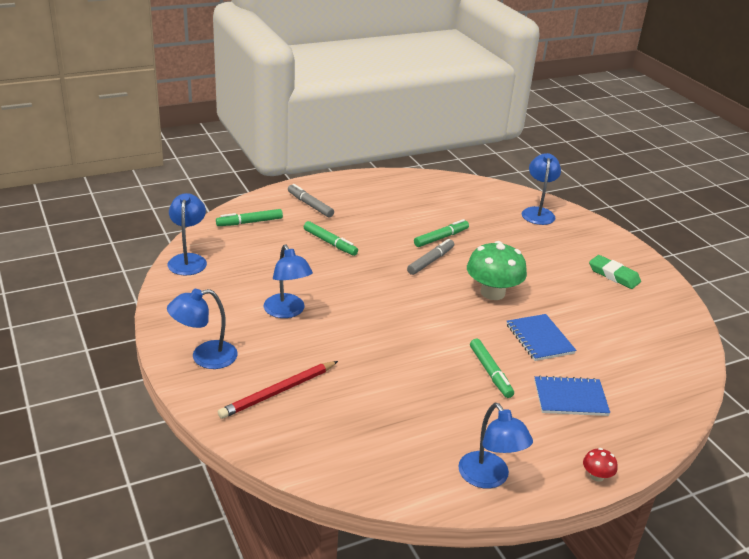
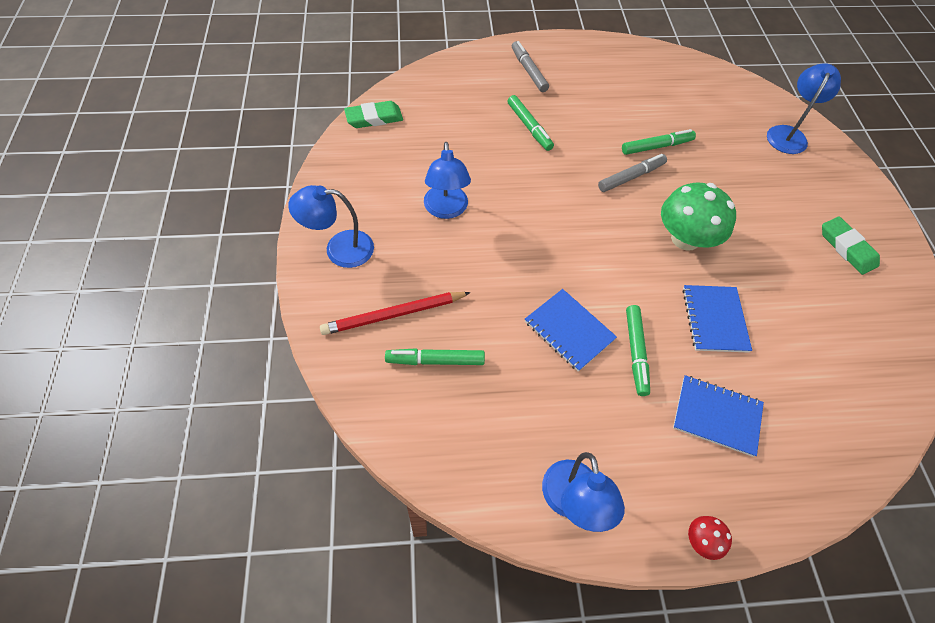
camera: 20 degrees right, 25 degrees up
blue lamp [168,193,207,275] -> green eraser [344,101,403,128]
green marker [216,209,283,226] -> green marker moved to [385,348,485,365]
none -> blue notebook [525,289,617,372]

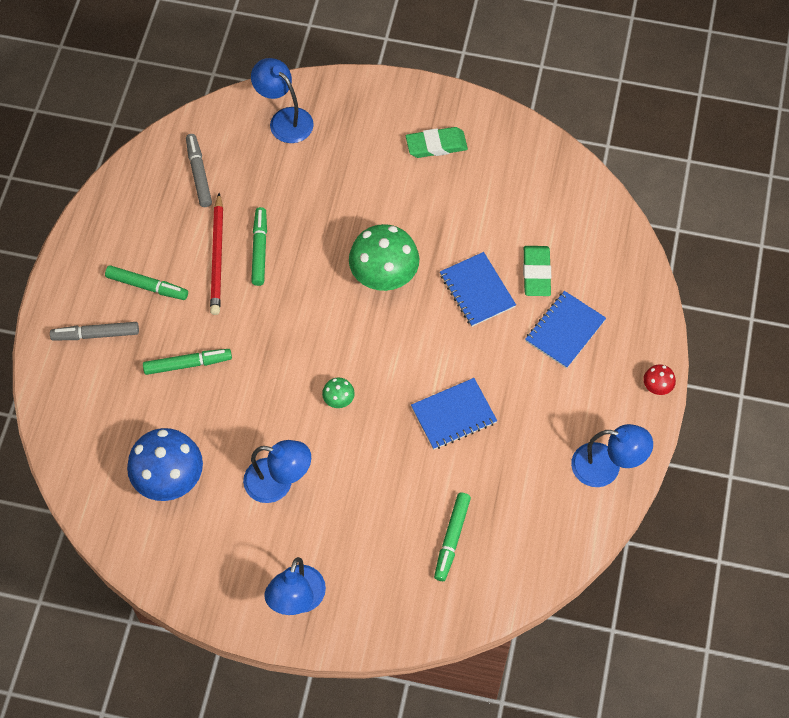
camera: 70 degrees left, 5 degrees up
red pencil [320,292,471,335] -> red pencil moved to [210,193,223,315]
green eraser [344,101,403,128] -> green eraser moved to [523,246,551,296]
grey marker [598,154,667,192] -> grey marker moved to [186,134,212,207]
green marker [626,305,650,396] -> green marker moved to [105,265,188,300]
blue notebook [683,285,752,353] -> blue notebook turned 45 degrees clockwise [440,252,516,327]
none -> blue mushroom [127,428,203,501]
none -> green mushroom [322,378,355,408]

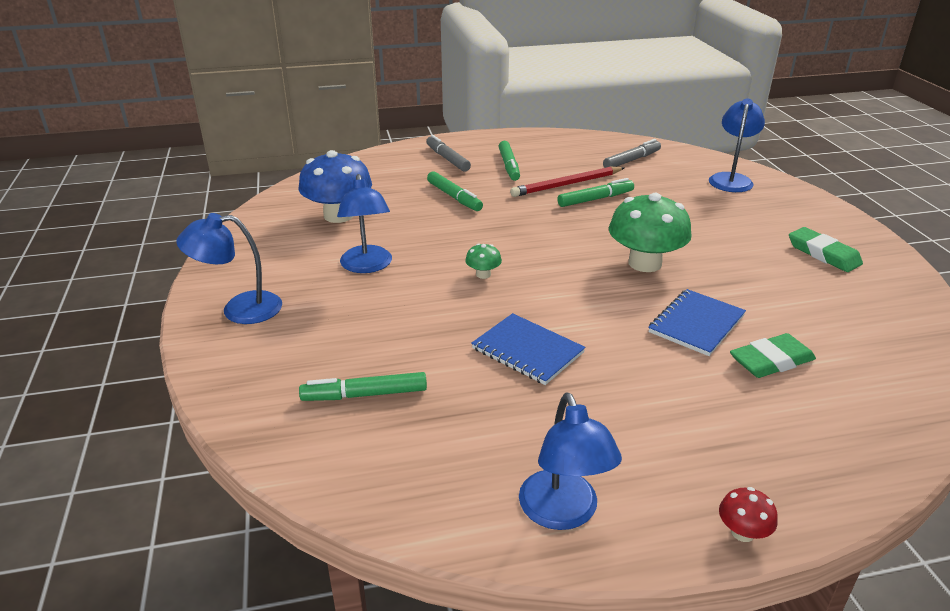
camera: 65 degrees right, 30 degrees down
blue notebook [525,291,606,368] -> none

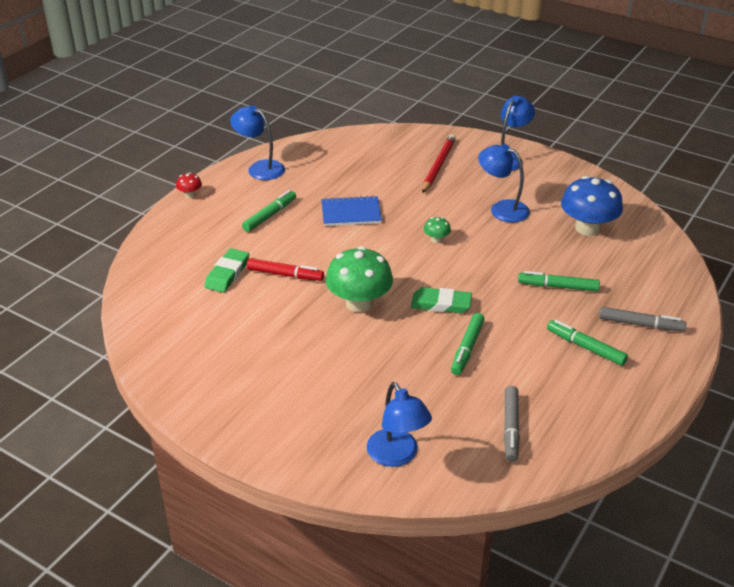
camera: 135 degrees right, 5 degrees up
green marker [299,372,427,401] -> green marker moved to [242,190,296,232]
red pencil [510,167,624,197] -> red pencil moved to [422,134,456,193]
blue notebook [648,289,746,356] -> red marker [247,258,324,281]
green eraser [789,227,863,272] -> green eraser moved to [411,287,472,313]

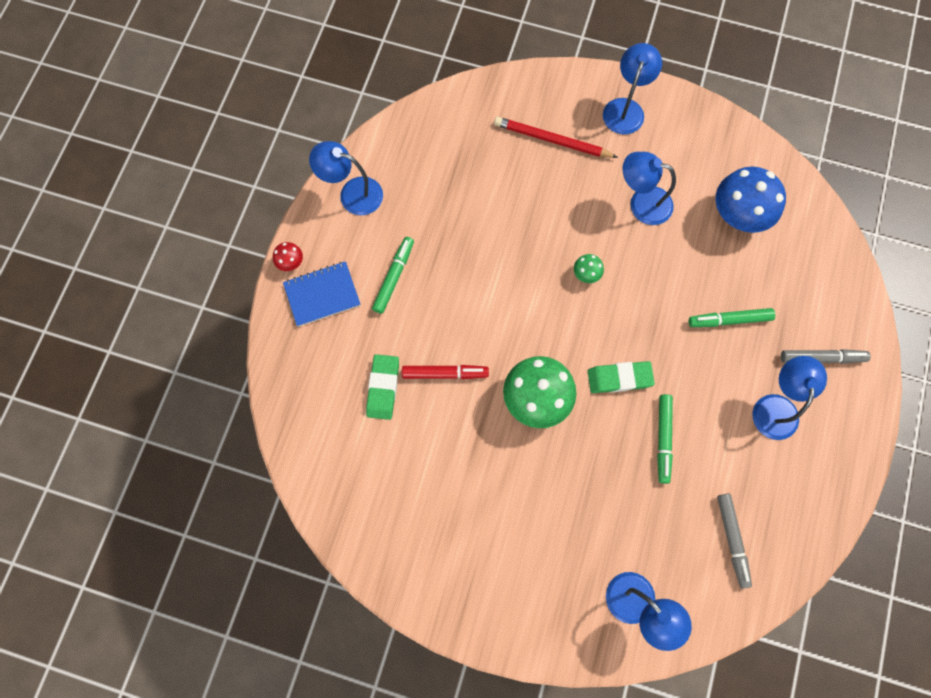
camera: 15 degrees left, 35 degrees up
blue notebook [321,196,382,226] -> blue notebook moved to [283,261,360,327]
red pencil [422,134,456,193] -> red pencil turned 75 degrees counterclockwise [494,117,618,158]
green marker [547,320,628,366] -> blue lamp [753,356,827,440]

